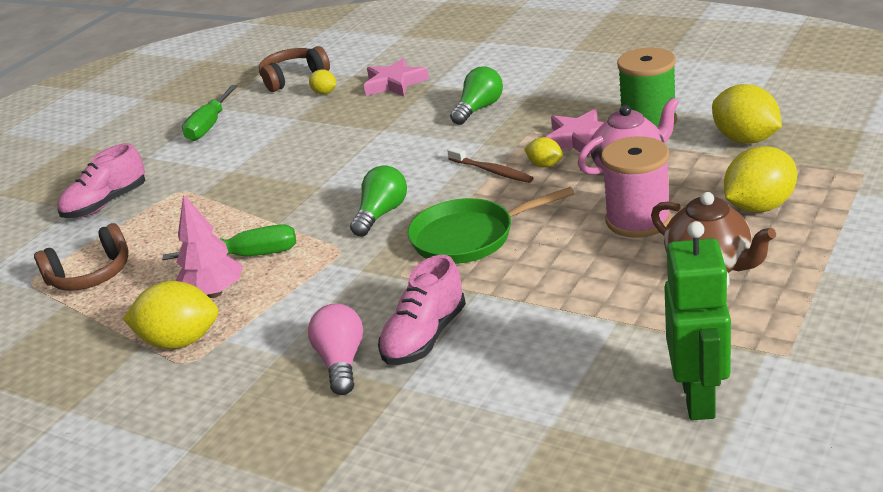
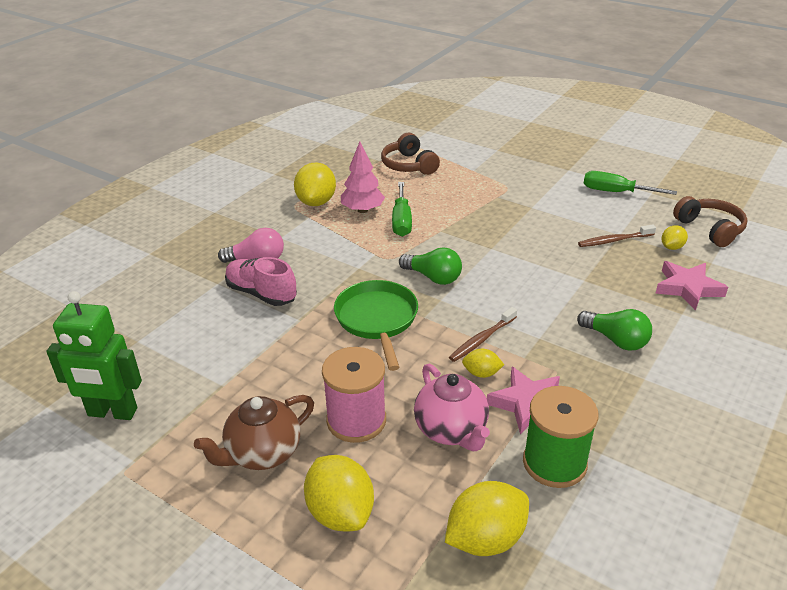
camera: 90 degrees right, 5 degrees up
pink shoe [57,143,145,218] -> none
yellow lemon [525,137,563,167] -> yellow lemon turned 60 degrees clockwise [462,349,504,378]
none -> brown toothbrush [578,225,656,247]

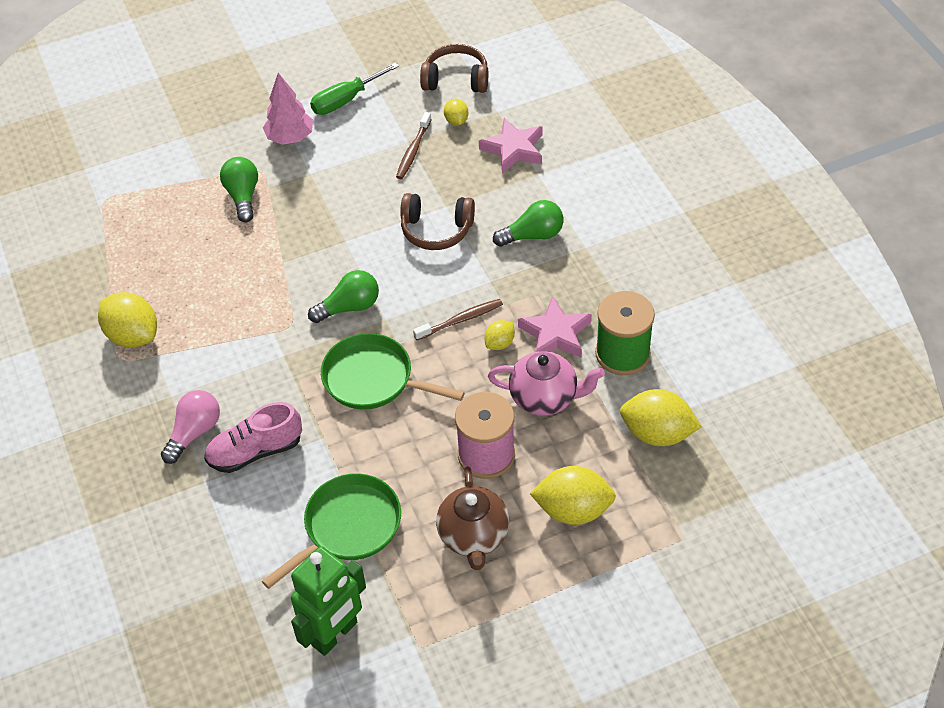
camera: 55 degrees left, 15 degrees up
pink tree [341,141,385,213] -> pink tree moved to [263,73,313,145]
brown headphones [381,133,440,175] -> brown headphones moved to [400,193,475,250]
green screwdriver [392,182,412,237] -> none
yellow lemon [445,481,529,556] -> yellow lemon turned 75 degrees counterclockwise [620,389,702,446]
brown toothbrush [449,307,517,362] -> brown toothbrush turned 105 degrees counterclockwise [413,299,503,340]
none -> green light bulb [220,157,258,223]
none -> green pan [262,473,401,589]

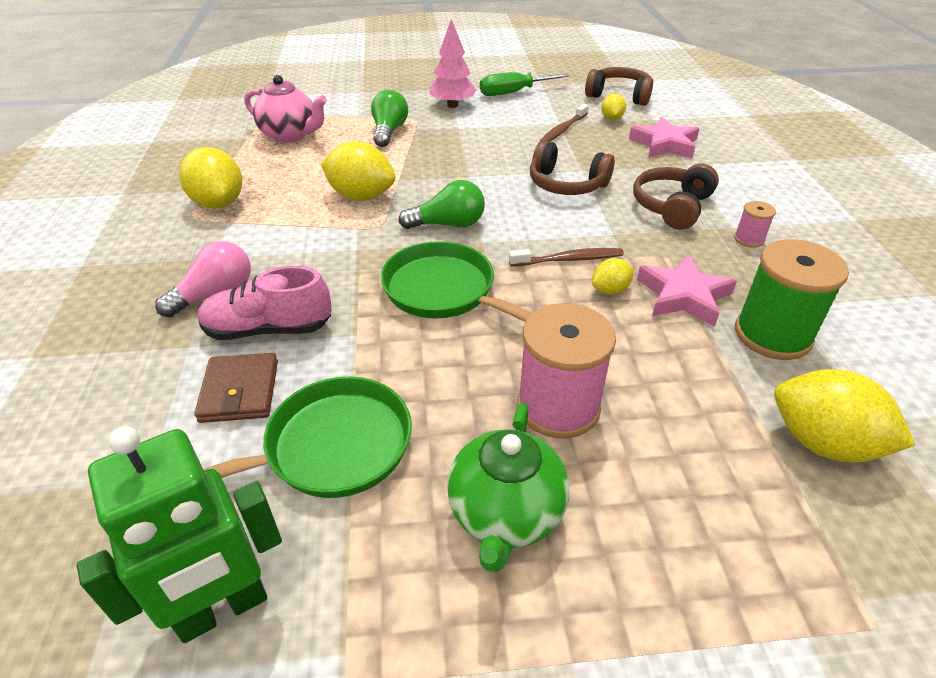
camera: 15 degrees right, 10 degrees down
brown teapot [436,466,509,570] -> green teapot [447,403,569,572]
pink teapot [488,351,605,416] -> pink teapot moved to [244,75,327,143]
green light bulb [493,200,563,247] -> brown headphones [633,164,719,230]
yellow lemon [530,466,616,525] -> yellow lemon moved to [321,142,395,201]
none -> brown wallet [194,353,278,423]
none -> pink spool [734,201,776,248]

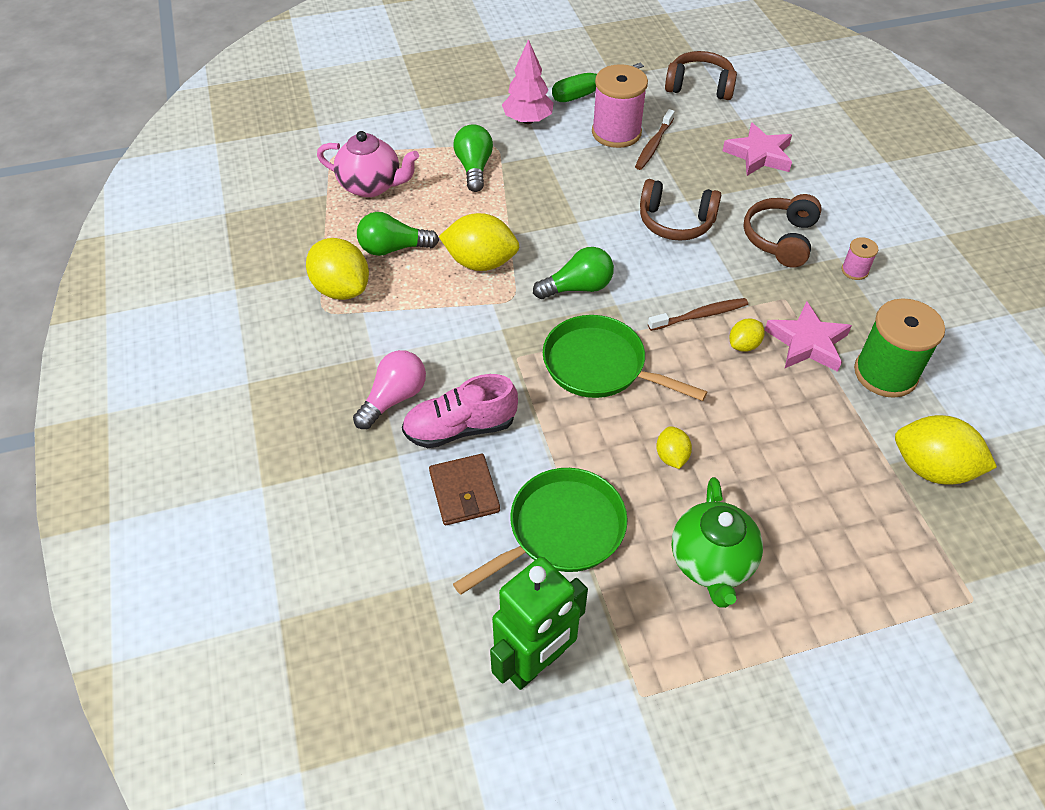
camera: 10 degrees left, 10 degrees up
pink spool [517,303,616,439] -> pink spool moved to [592,64,648,148]
yellow lemon [601,94,626,120] -> yellow lemon moved to [656,426,692,469]
none -> green light bulb [357,212,439,256]

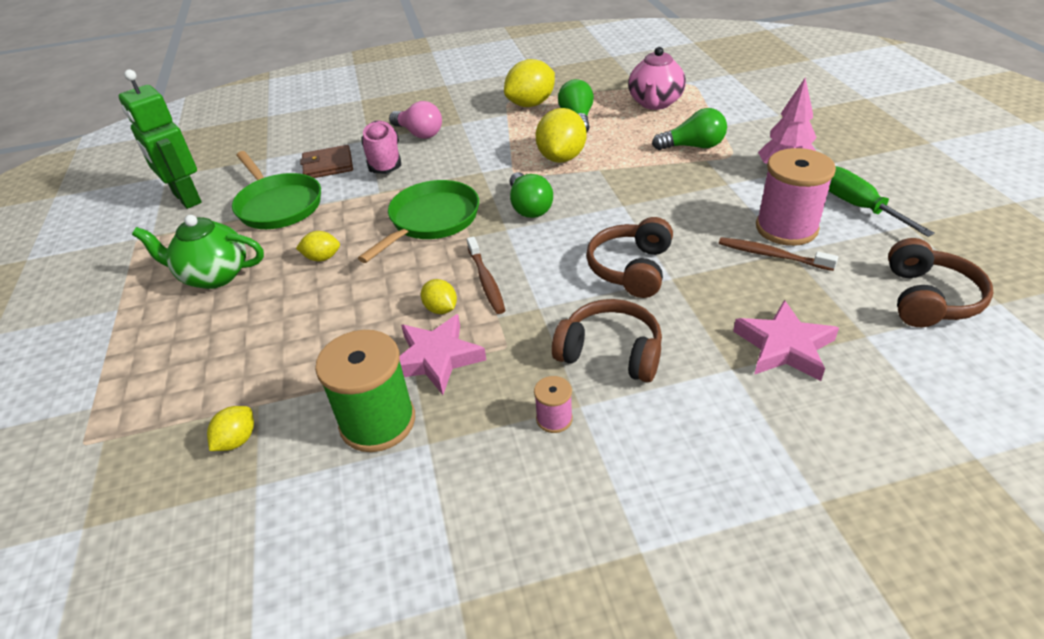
camera: 95 degrees right, 10 degrees down
yellow lemon [895,415,997,485] -> yellow lemon [207,406,254,451], size x0.52

